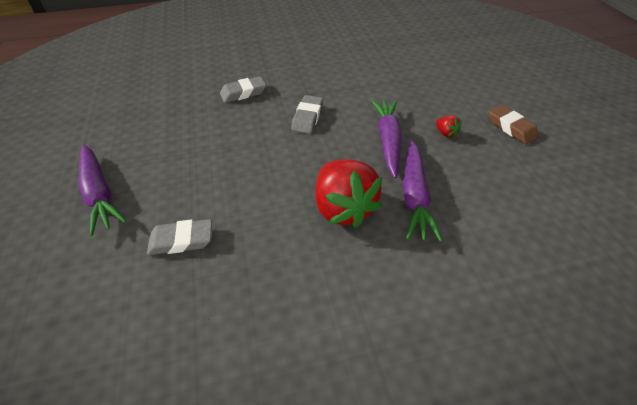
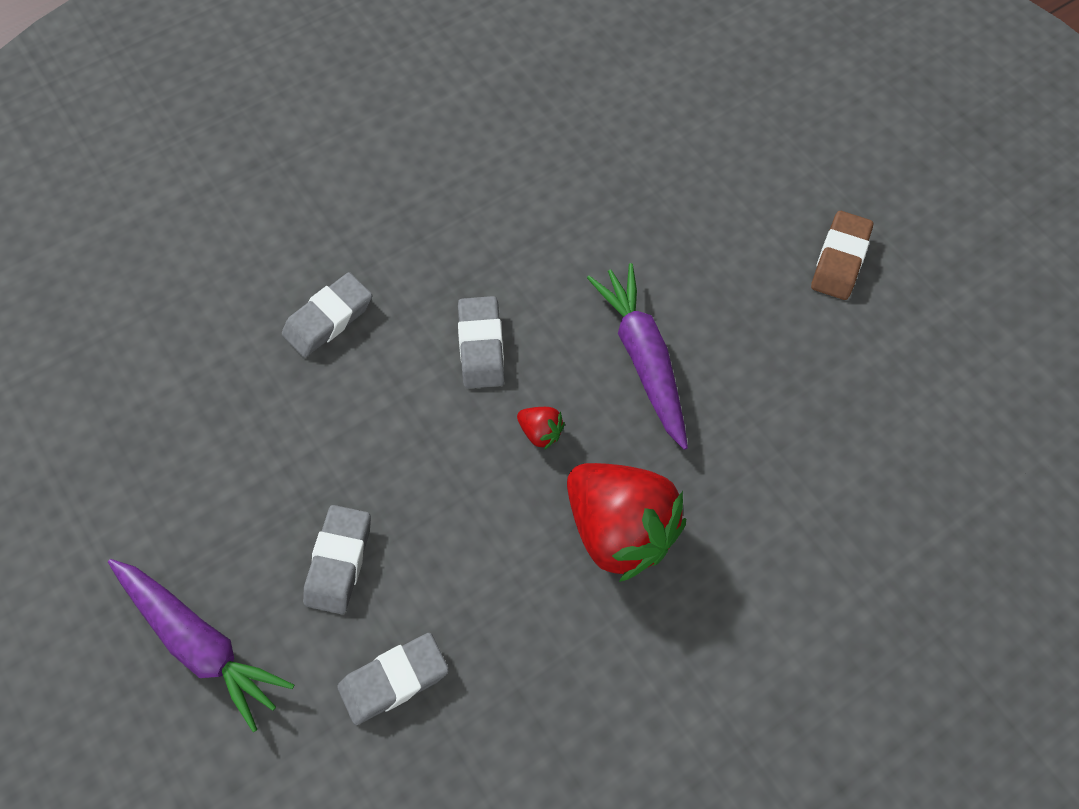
camera: 20 degrees left, 15 degrees up
purple carrot [403,141,443,242] -> none
red strawberry [436,115,461,138] -> red strawberry moved to [517,407,565,450]
brown eraser [489,105,539,144] -> brown eraser turned 75 degrees clockwise [811,211,873,300]
none -> grey eraser [303,505,371,614]

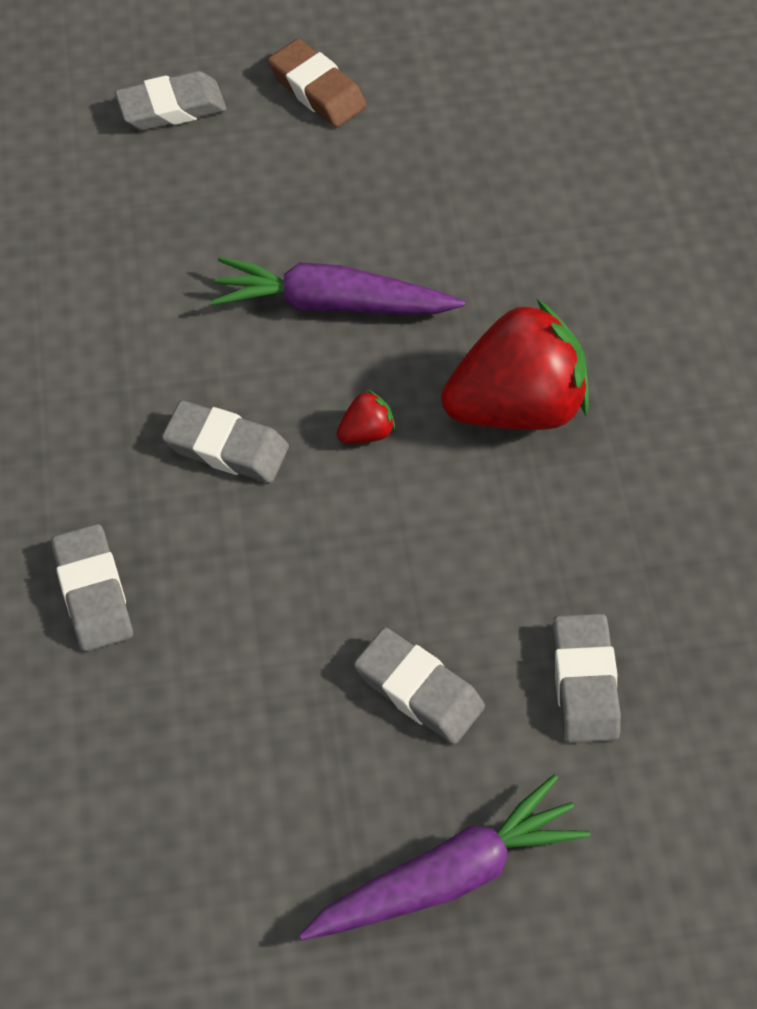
camera: 65 degrees left, 5 degrees down
none -> grey eraser [115,71,226,130]

